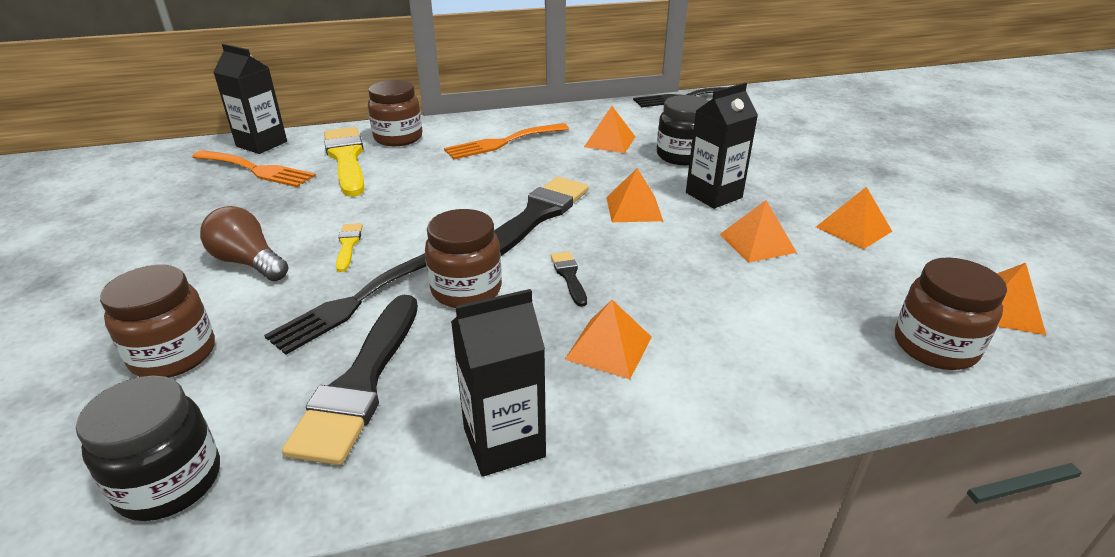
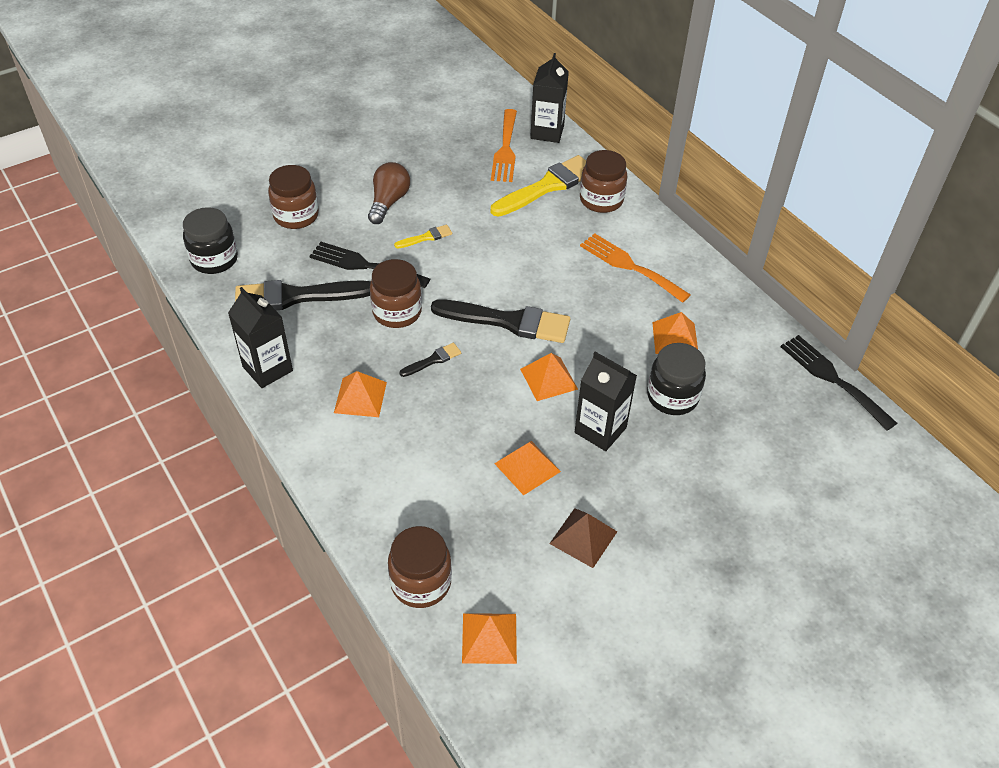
camera: 70 degrees right, 15 degrees up
orange pyramid [816,187,892,249] -> brown pyramid [549,508,617,568]

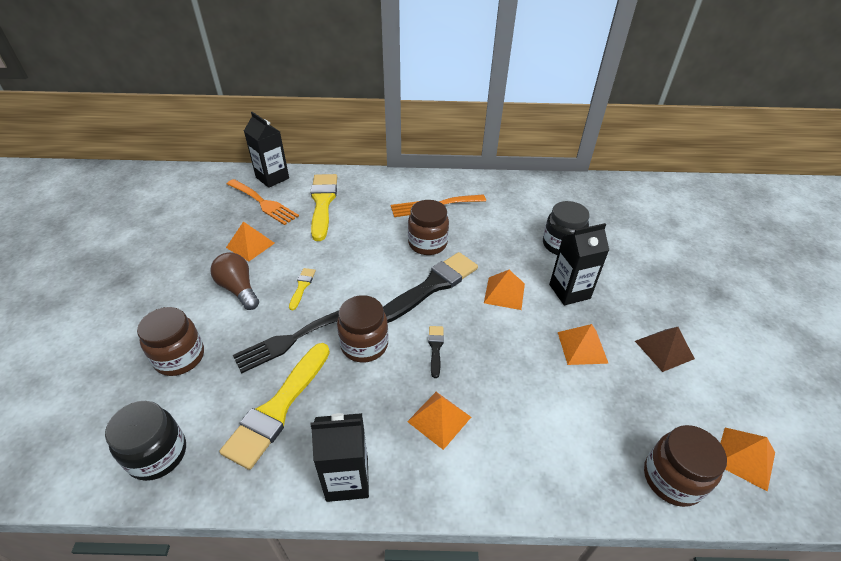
camera: 55 degrees left, 5 degrees down
black brush [235,280,371,310] -> yellow brush [219,343,330,470]
brown jar [580,150,627,213] -> brown jar moved to [408,200,449,255]
orange pyramid [652,312,698,354] -> orange pyramid moved to [226,221,275,261]
black fork [781,335,897,431] -> none

